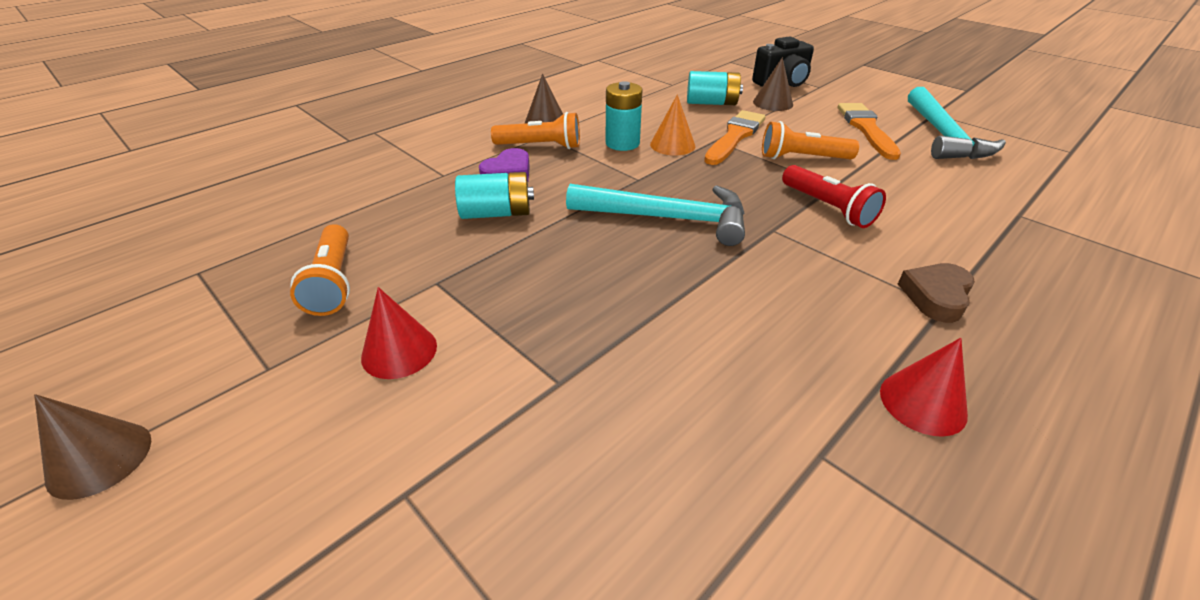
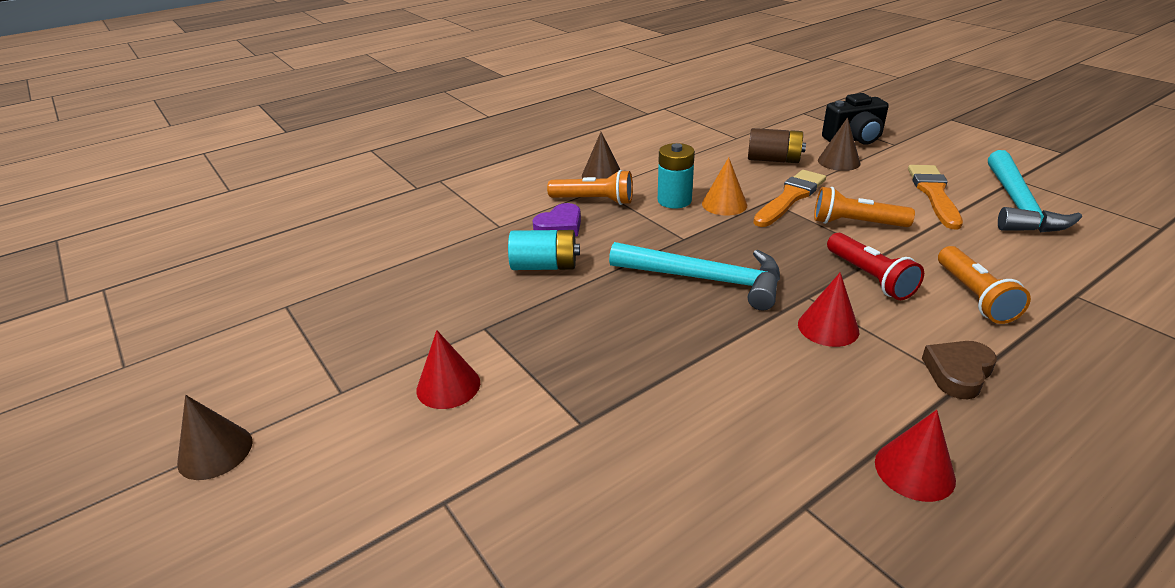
camera: 10 degrees right, 5 degrees down
orange flashlight [290,224,350,316] -> orange flashlight moved to [938,246,1031,324]
turquoise battery [687,71,743,105] -> brown battery [748,128,806,163]
none -> red cone [798,272,859,347]

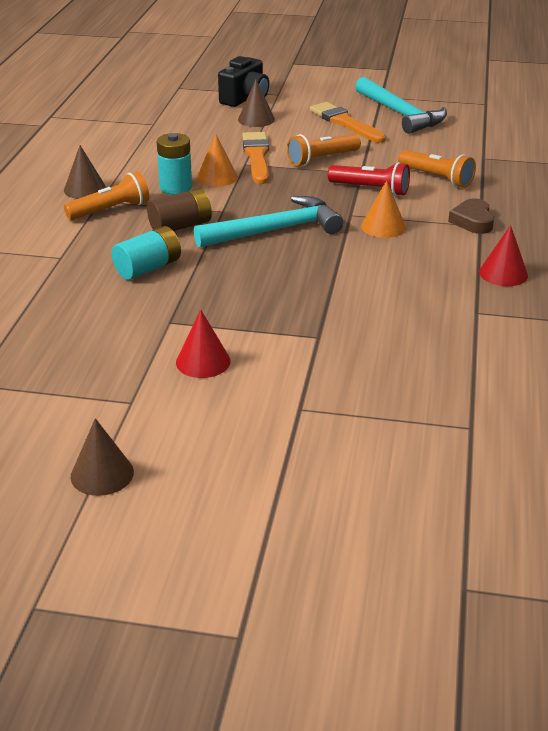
camera: 45 degrees left, 0 degrees up
purple heart [532,203,581,237] -> none
brown battery [748,128,806,163] -> brown battery moved to [147,188,212,231]
red cone [798,272,859,347] -> orange cone [361,181,406,238]

